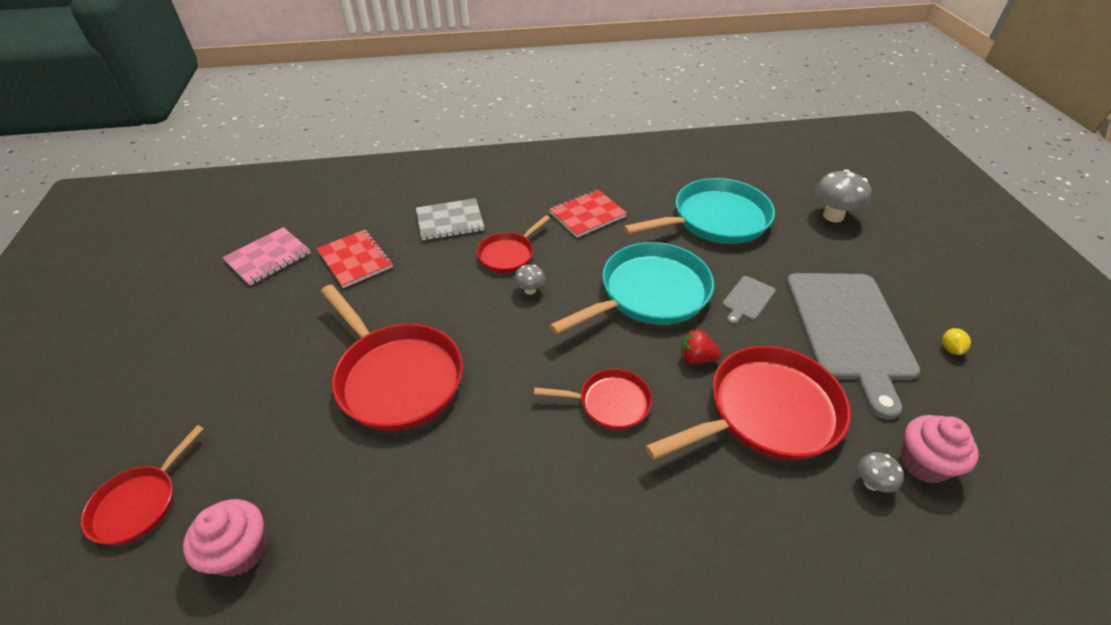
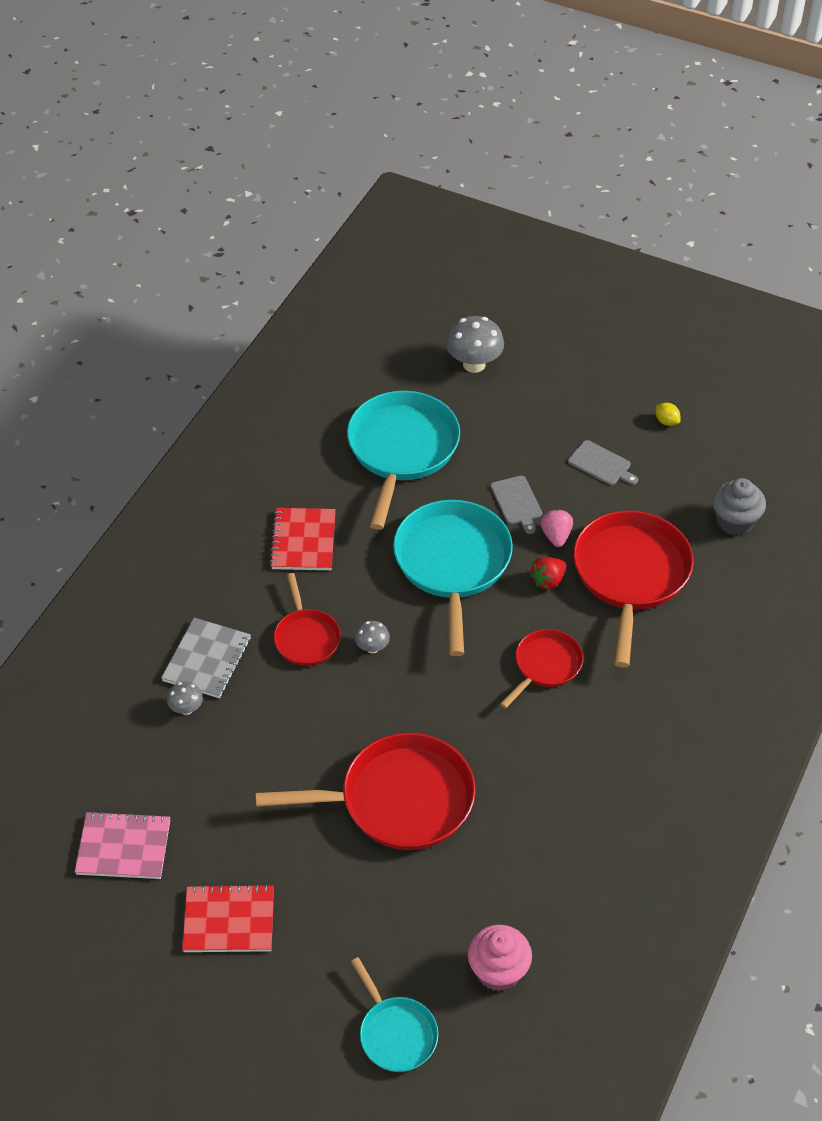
camera: 55 degrees left, 5 degrees up
red pan [81,425,204,545] -> turquoise pan [351,957,438,1072]
pink notebook [223,227,311,285] -> pink notebook turned 75 degrees counterclockwise [75,811,170,879]
red notebook [317,229,393,288] -> red notebook moved to [182,884,274,952]
grey cutting board [786,273,920,420] -> grey cutting board [568,440,638,485], size x0.40
grey mushroom [858,452,904,493] -> grey mushroom moved to [167,681,203,715]
pink cupcake [900,415,979,484] -> grey cupcake [712,478,766,536]
none -> pink strawberry [540,509,573,547]

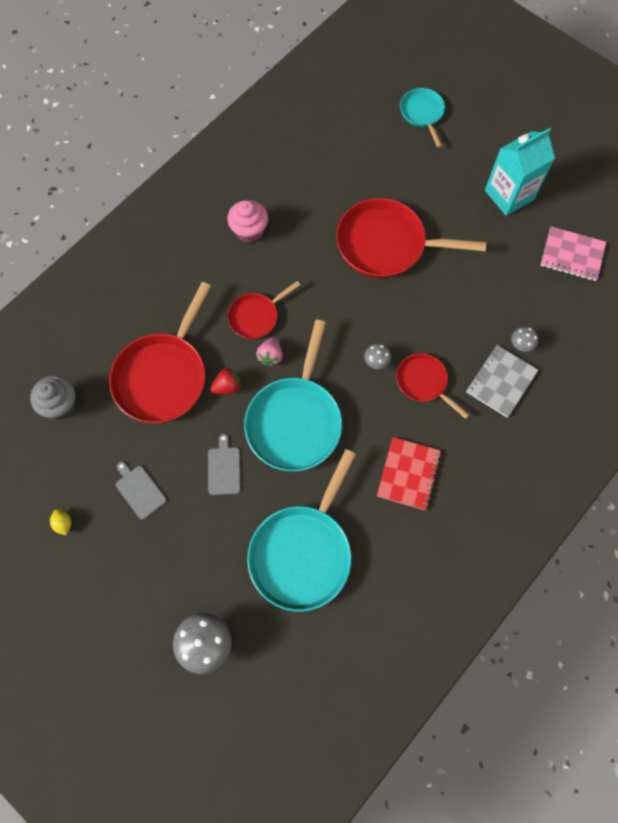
camera: 165 degrees left, 20 degrees up
red notebook [182,884,274,952] -> turquoise carton [485,128,555,216]
red pan [274,573,341,666] -> red pan turned 45 degrees counterclockwise [396,353,469,419]
pink cupcake [468,925,532,991] -> pink cupcake moved to [227,200,268,243]
pink strawberry [540,509,573,547] -> pink strawberry moved to [256,337,282,366]

